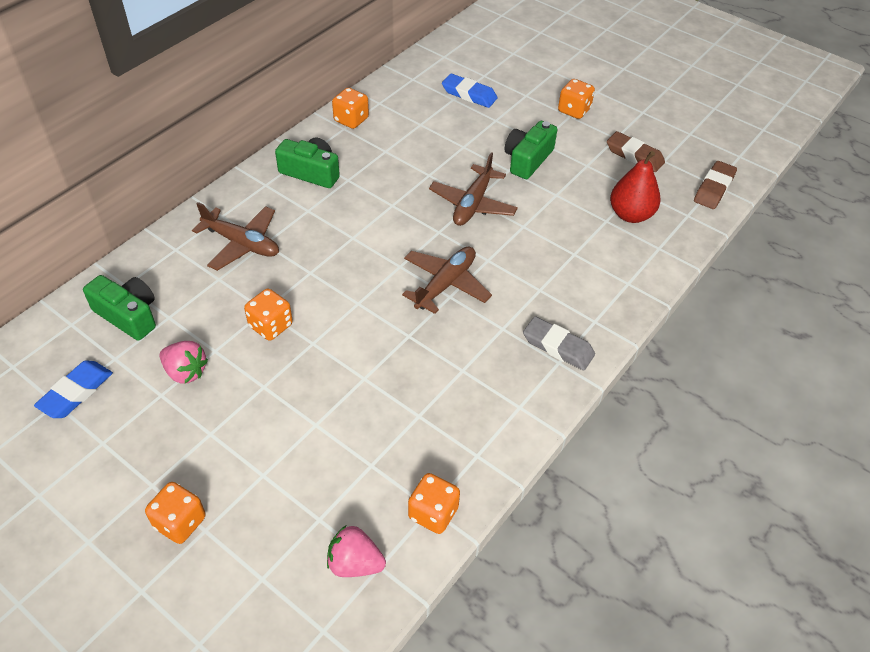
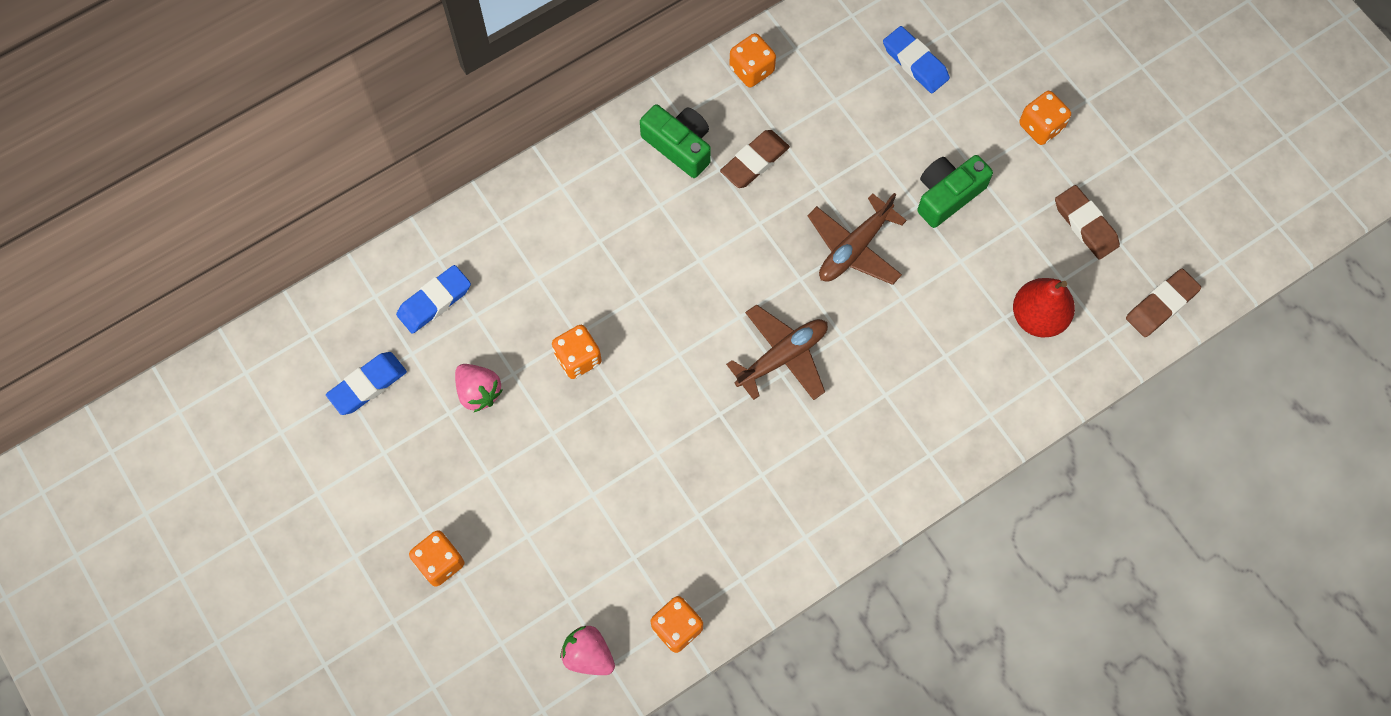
camera: 20 degrees right, 20 degrees up
green camera [83,275,156,341] -> blue eraser [396,265,471,334]
brown plane [192,202,279,271] -> none
grey eraser [523,316,595,370] -> none
none -> brown eraser [720,130,790,188]

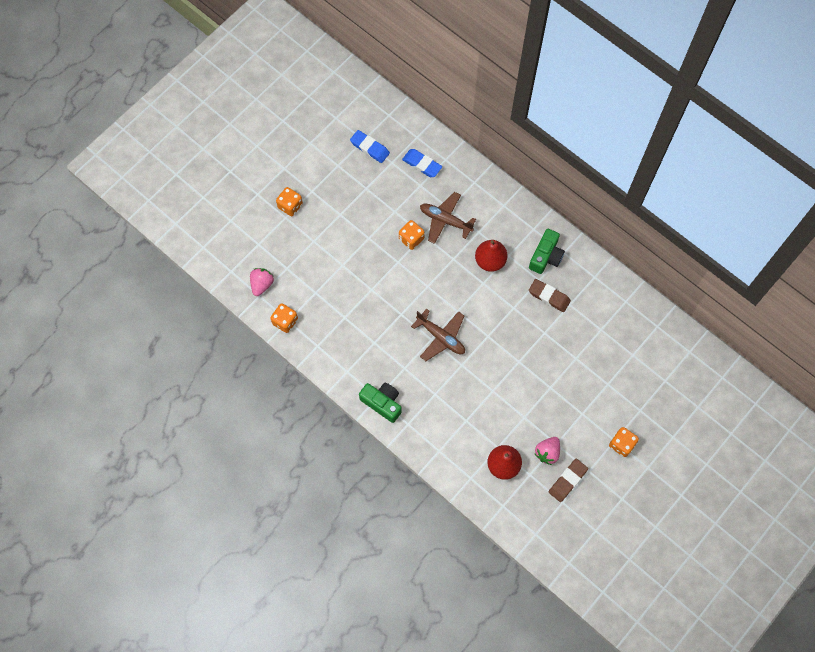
camera: 75 degrees right, 0 degrees up
pink strawberry [455,364,502,412] -> pink strawberry moved to [535,437,560,465]
orange dice [729,33,776,87] -> none
brown plane [808,193,907,285] -> brown plane moved to [420,192,476,244]
blue eraser [883,26,950,93] -> none
green camera [917,155,993,228] -> green camera moved to [359,383,402,423]
brown eraser [1126,269,1201,337] -> none
none -> red pear [475,240,507,272]

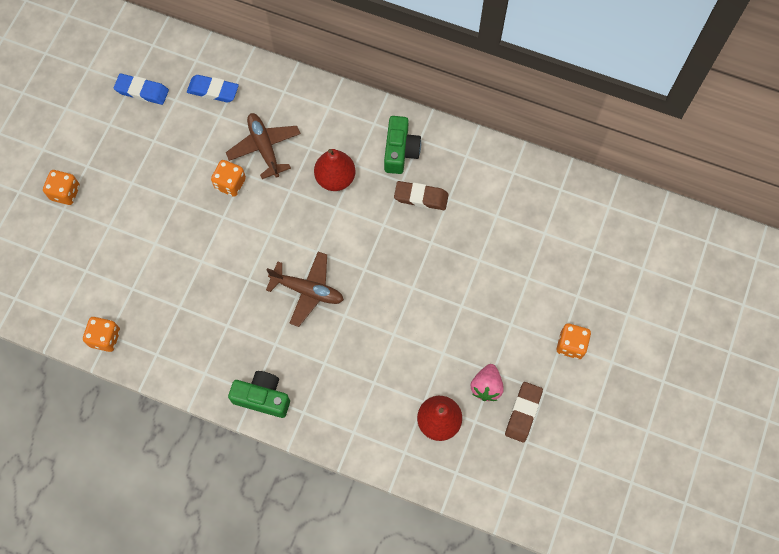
camera: 20 degrees left, 0 degrees up
pink strawberry [250,268,274,296] -> none
brown plane [420,192,476,244] -> brown plane turned 60 degrees clockwise [226,113,301,179]

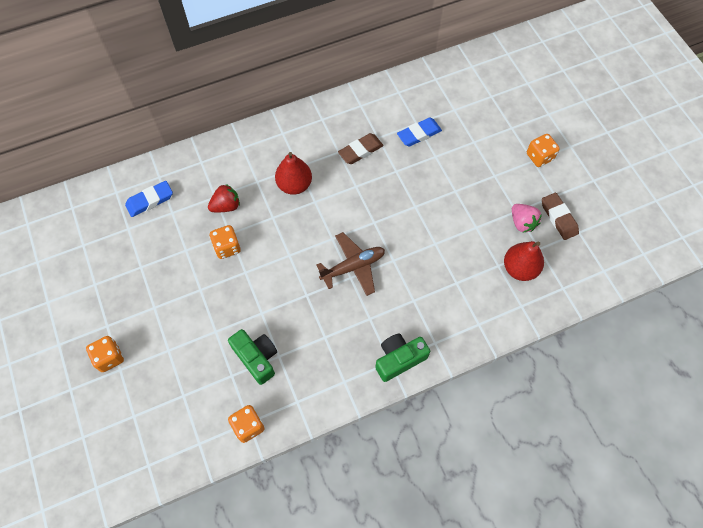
camera: 45 degrees left, 5 degrees down
blue eraser [114,74,169,105] -> blue eraser moved to [397,117,442,147]
brown plane [226,113,301,179] -> red strawberry [208,184,240,212]
green camera [384,116,421,174] -> green camera moved to [228,329,277,385]

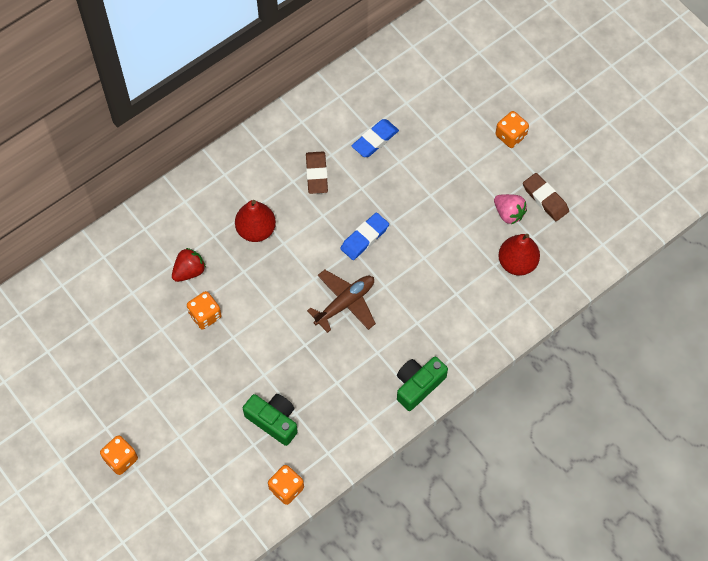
camera: 15 degrees left, 0 degrees up
blue eraser [125,181,173,217] -> blue eraser moved to [340,212,389,260]
brown eraser [338,133,384,164] -> brown eraser turned 45 degrees counterclockwise [306,151,328,194]

